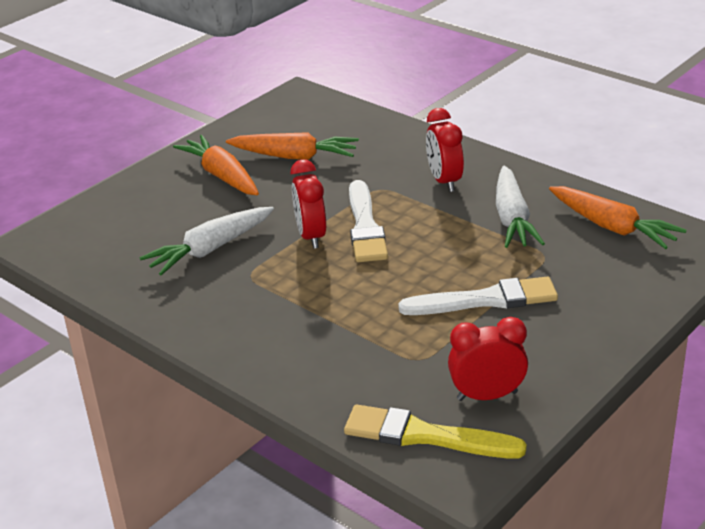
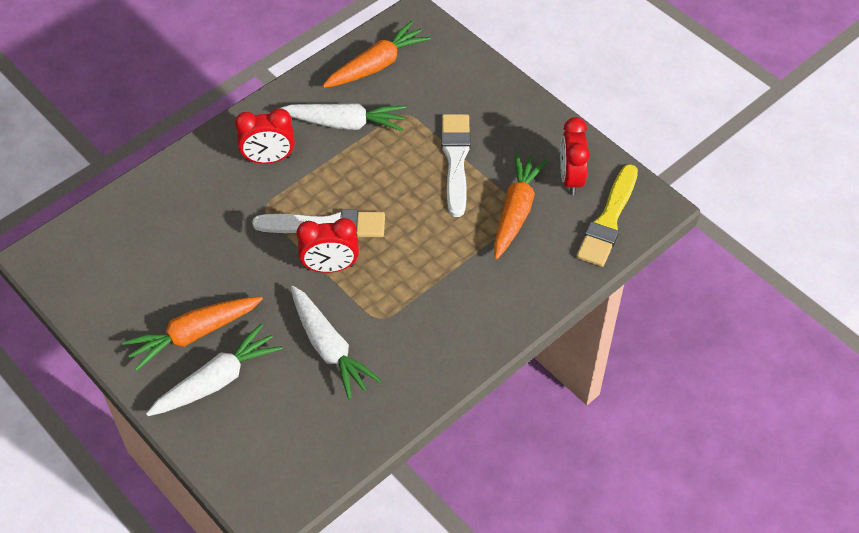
camera: 85 degrees left, 20 degrees up
orange carrot [226,132,359,160] -> orange carrot moved to [494,152,548,259]
none -> white carrot [146,324,282,416]

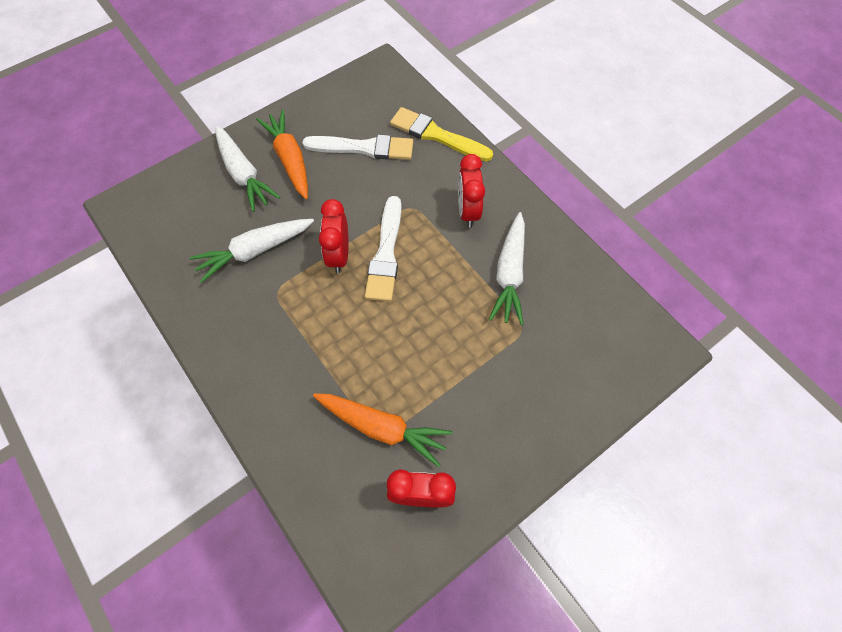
camera: 95 degrees right, 10 degrees up
orange carrot [322,21,431,88] -> none
white brush [441,114,471,217] -> white brush moved to [302,135,413,160]
yellow brush [576,164,638,267] -> yellow brush moved to [390,107,493,162]

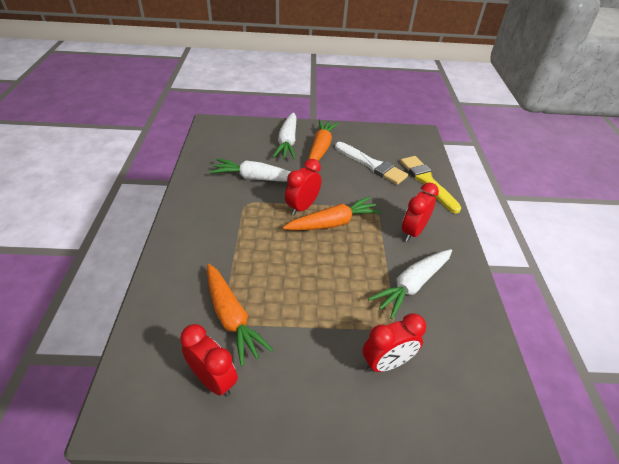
camera: 35 degrees right, 20 degrees down
white brush [365,196,401,302] -> orange carrot [283,196,382,230]
none -> red clock [362,313,426,372]

